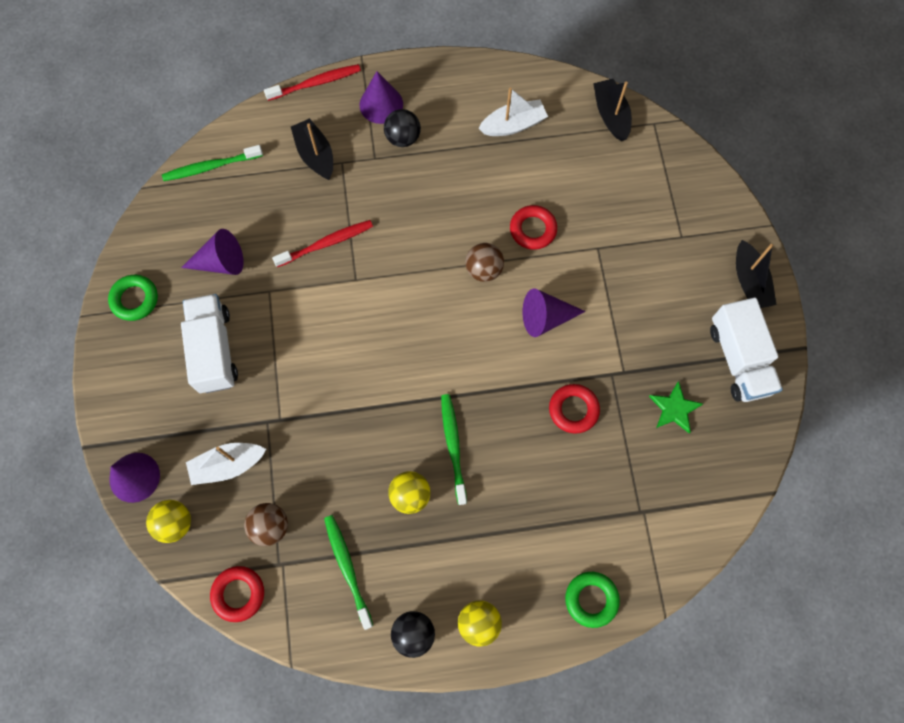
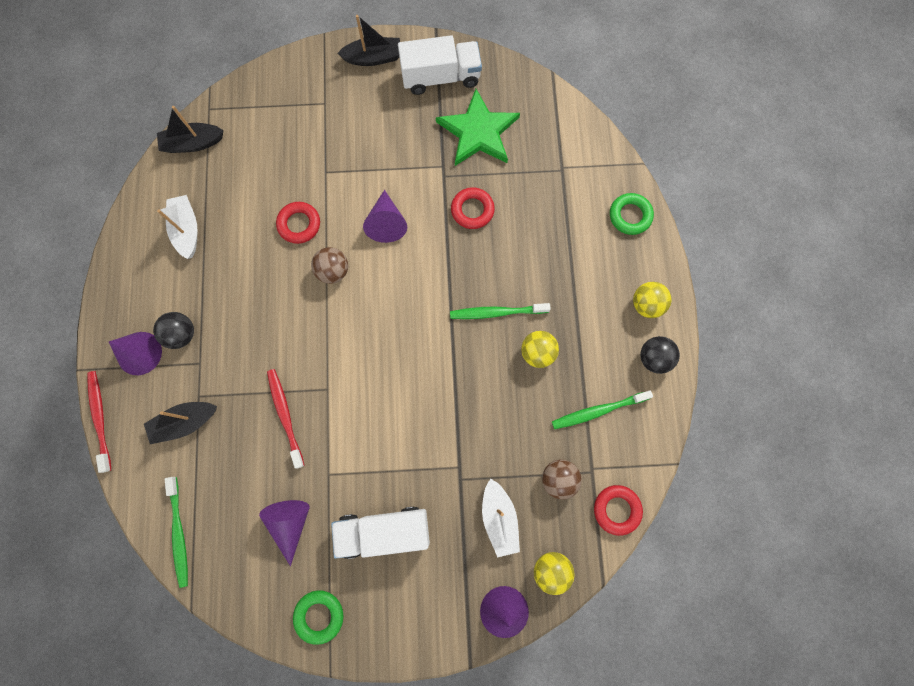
camera: 85 degrees left, 5 degrees up
green star [649,381,703,434] -> green star [436,89,520,166], size x1.88

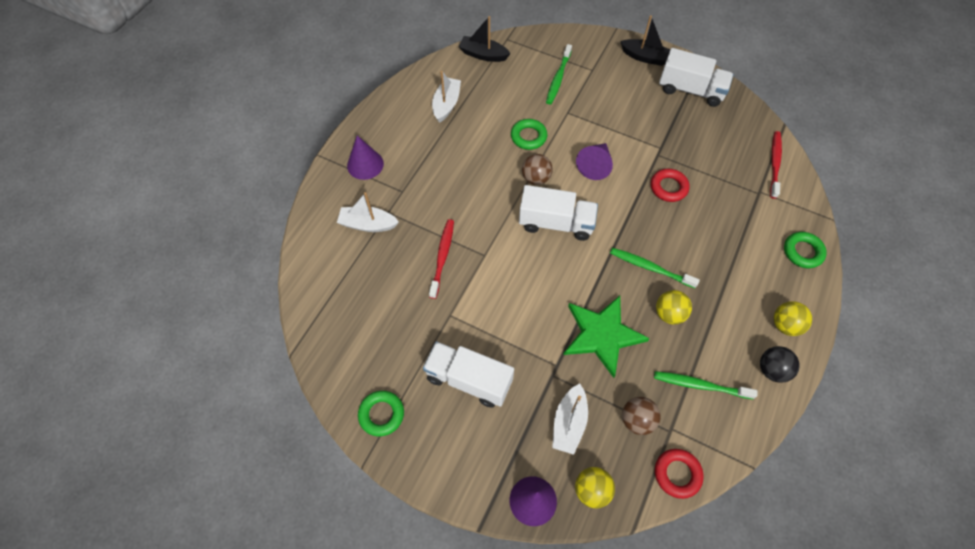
camera: 30 degrees right, 15 degrees down
red toothbrush [87,371,111,473] -> red toothbrush moved to [770,131,782,199]
black boat [144,402,217,444] -> white boat [337,192,399,232]
black ball [153,312,194,349] -> none
green toothbrush [164,477,188,588] -> green toothbrush moved to [546,44,572,105]
purple cone [259,500,310,566] -> none
red ring [276,202,320,244] -> green ring [511,119,547,150]
green star [436,89,520,166] -> green star moved to [563,296,650,378]
none -> white truck [519,185,598,241]

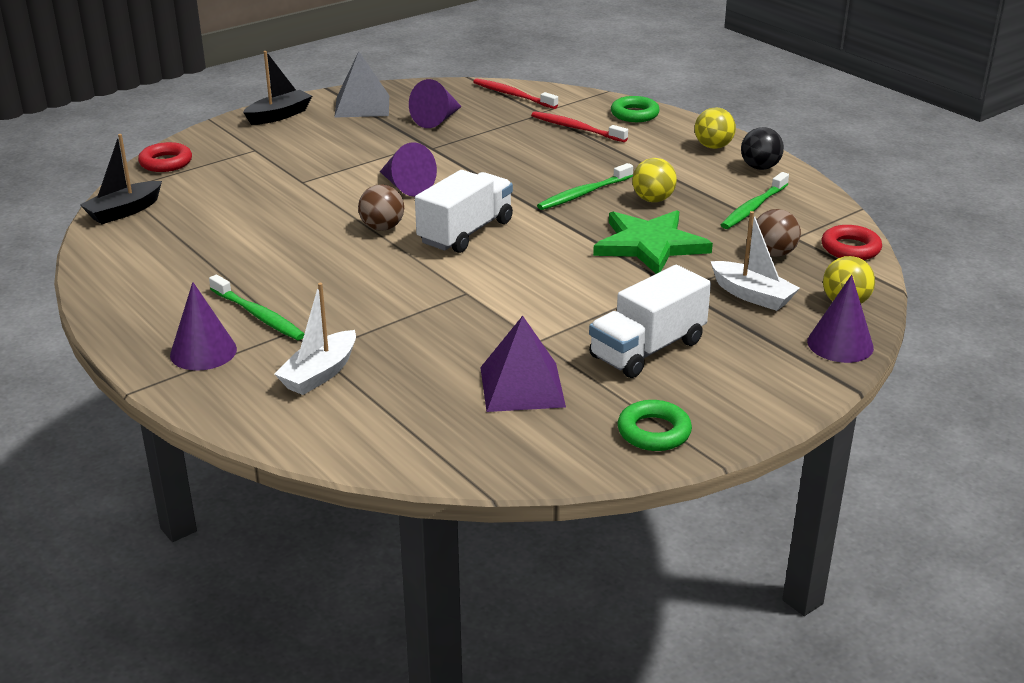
camera: 65 degrees left, 30 degrees down
red toothbrush [429,219,454,299] -> red toothbrush moved to [531,111,628,142]
white boat [432,71,461,123] -> none
green ring [511,119,547,150] -> none
green toothbrush [546,44,572,105] -> green toothbrush moved to [209,275,304,340]
red ring [651,169,689,202] -> red ring moved to [138,142,192,172]
white truck [659,48,734,107] -> grey pyramid [334,52,389,118]
none -> purple cone [409,79,462,128]
none -> purple pyramid [480,316,566,412]

